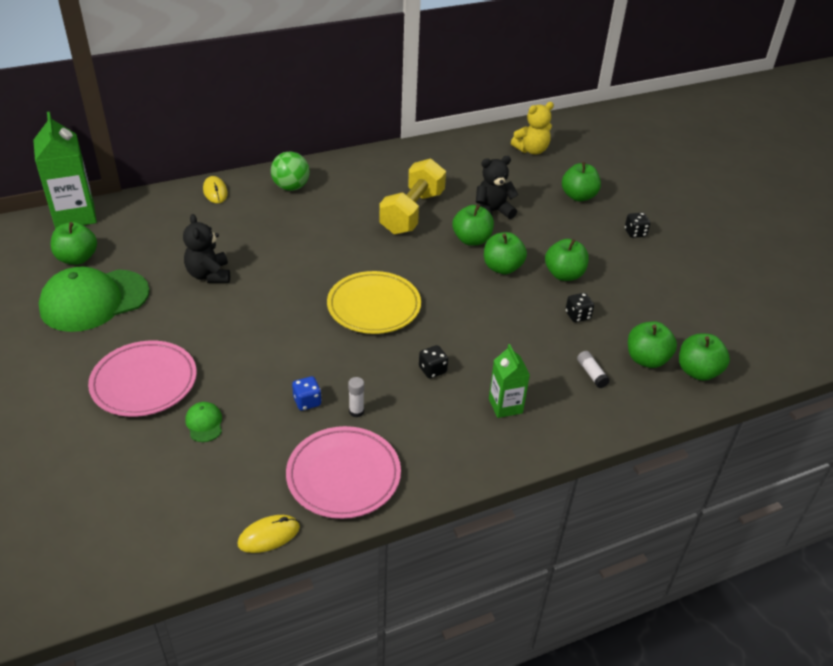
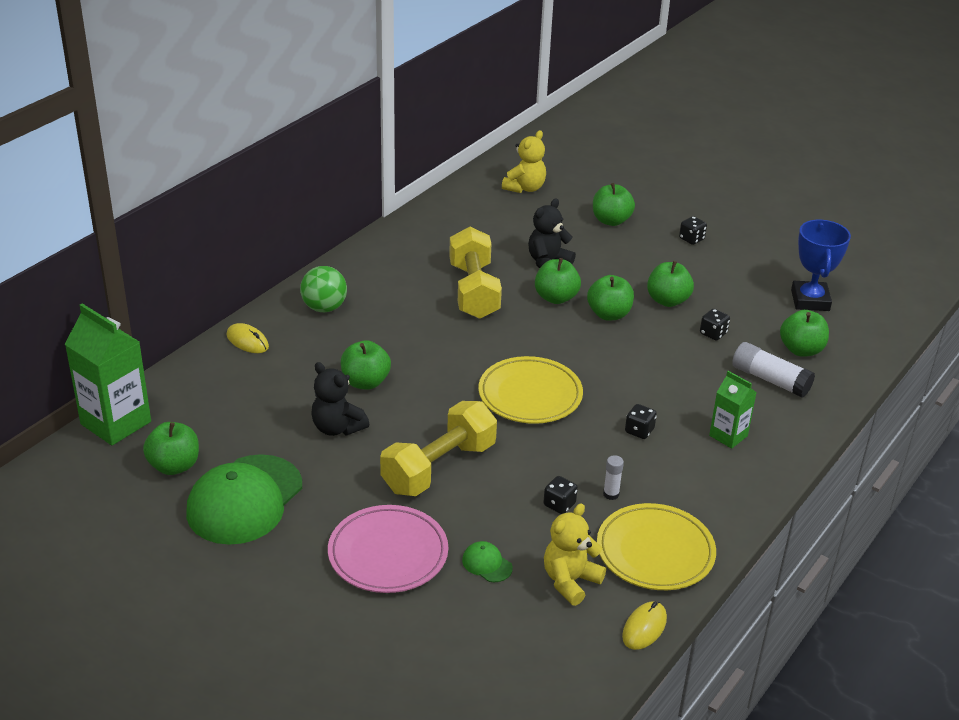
camera: 30 degrees left, 5 degrees down
pink plate [286,426,401,519] -> yellow plate [597,503,716,590]
blue dice [292,376,322,411] -> black dice [543,476,578,514]
white glue stick [577,351,610,388] -> white glue stick [732,342,815,398], size x1.89
green apple [679,334,730,381] -> green apple moved to [341,340,391,390]
none -> yellow dumbbell [380,401,497,496]
none -> yellow teddy bear [544,503,606,606]
none -> blue trophy [791,220,851,311]

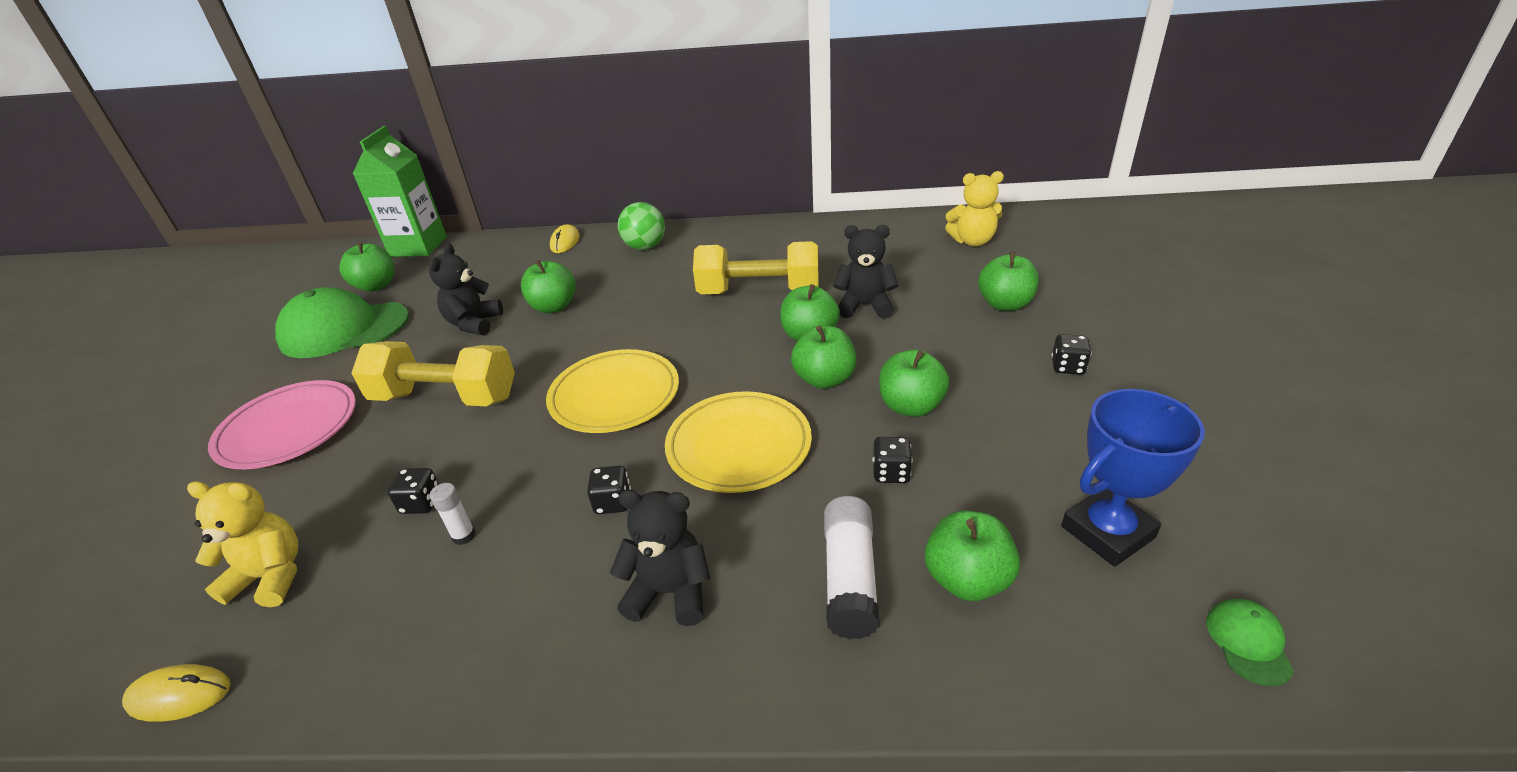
camera: 60 degrees right, 0 degrees up
yellow dumbbell [449,227,502,319] -> yellow dumbbell turned 45 degrees clockwise [693,241,819,294]
green cap [462,541,513,582] -> green cap moved to [1206,599,1294,686]
yellow plate [597,503,716,590] -> yellow plate moved to [665,391,812,493]
green carton [709,371,756,449] -> black teddy bear [610,490,711,626]

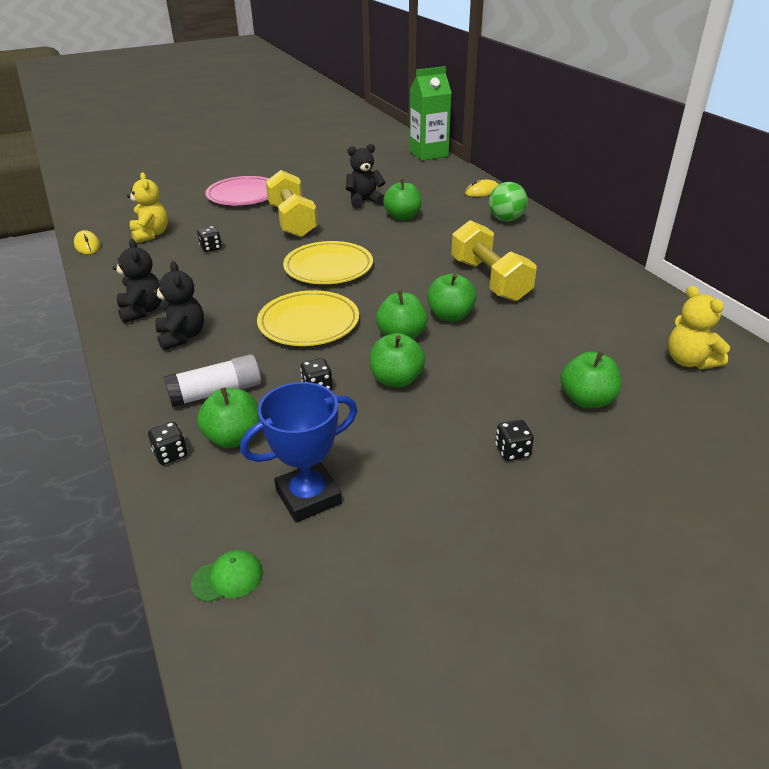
camera: 60 degrees right, 0 degrees up
green cap [275,287,409,358] -> none
green apple [339,242,394,292] -> none
white glue stick [430,483,476,545] -> none
black dice [587,466,631,514] -> black dice moved to [148,422,188,465]
black teddy bear [833,225,899,319] -> black teddy bear moved to [113,239,162,323]
blue trophy [1061,389,1205,567] -> blue trophy turned 60 degrees counterclockwise [240,382,357,523]

